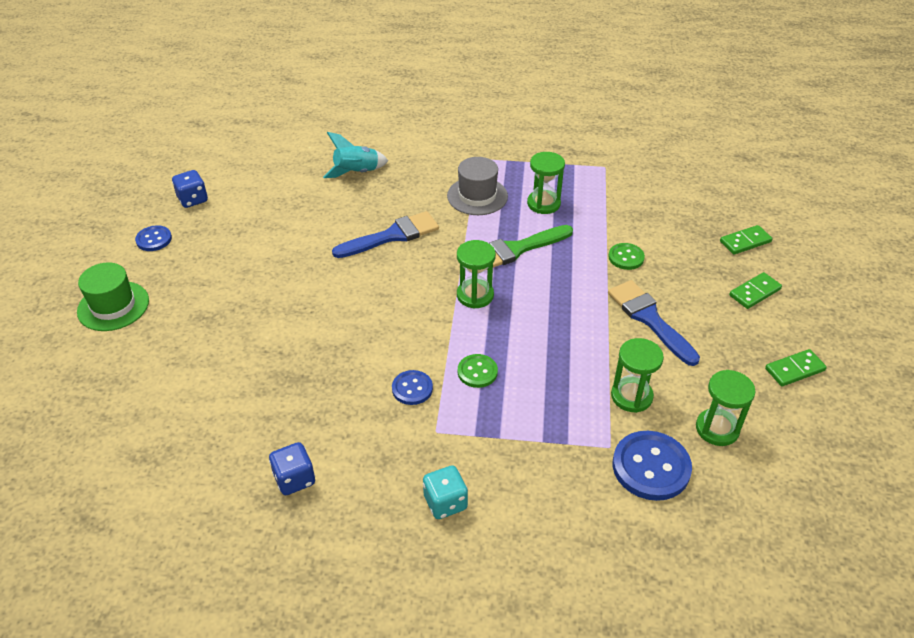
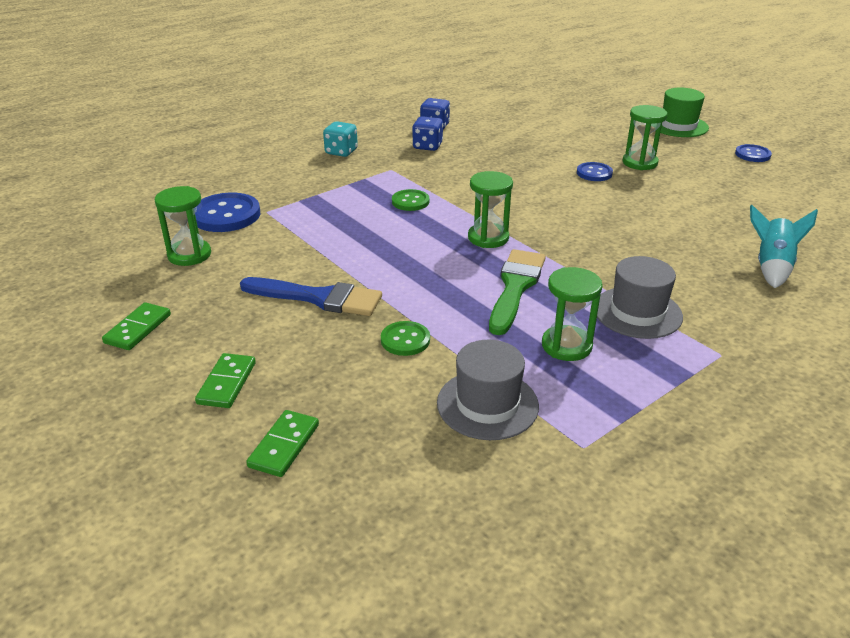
camera: 135 degrees right, 10 degrees down
blue dice [172,170,208,208] -> blue dice moved to [412,116,443,151]
blue brush [332,211,439,258] -> none
blue button [392,370,433,405] -> blue button moved to [577,162,613,181]
green hourglass [611,338,664,413] -> green hourglass moved to [622,105,667,170]
none -> grey hat [437,340,539,440]

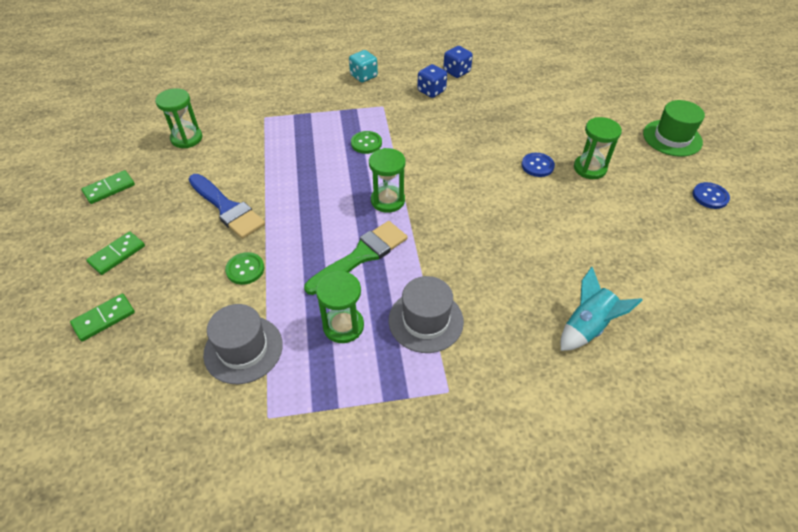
camera: 30 degrees right, 15 degrees up
blue button [195,193,260,232] -> none

